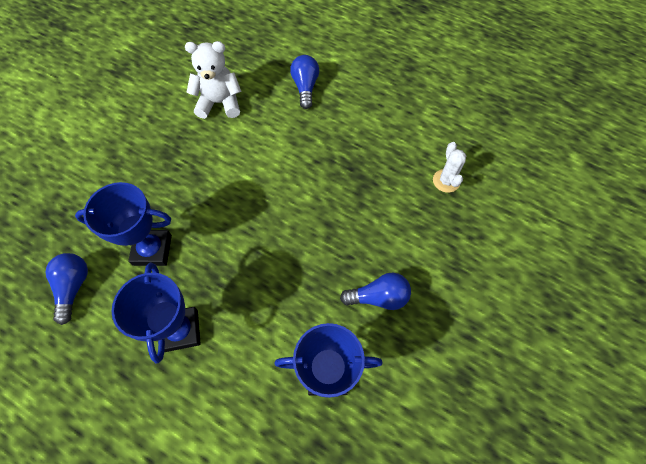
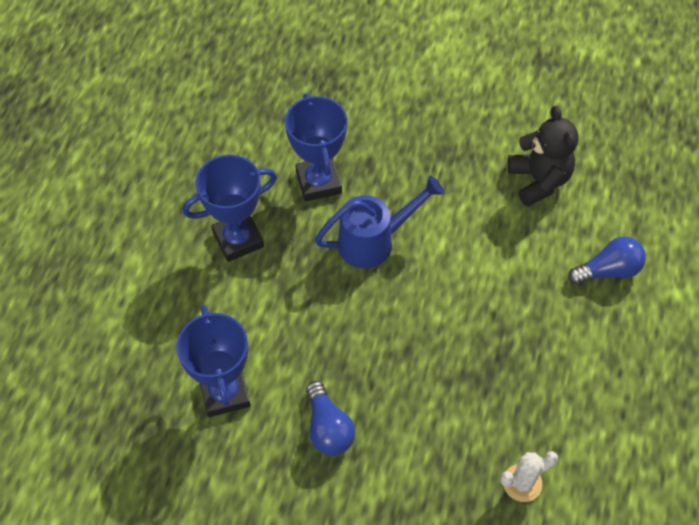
camera: 75 degrees right, 5 degrees down
blue light bulb [45,253,88,325] -> none
white teddy bear [185,41,241,119] -> black teddy bear [507,106,579,207]
none -> blue watering can [315,176,444,268]

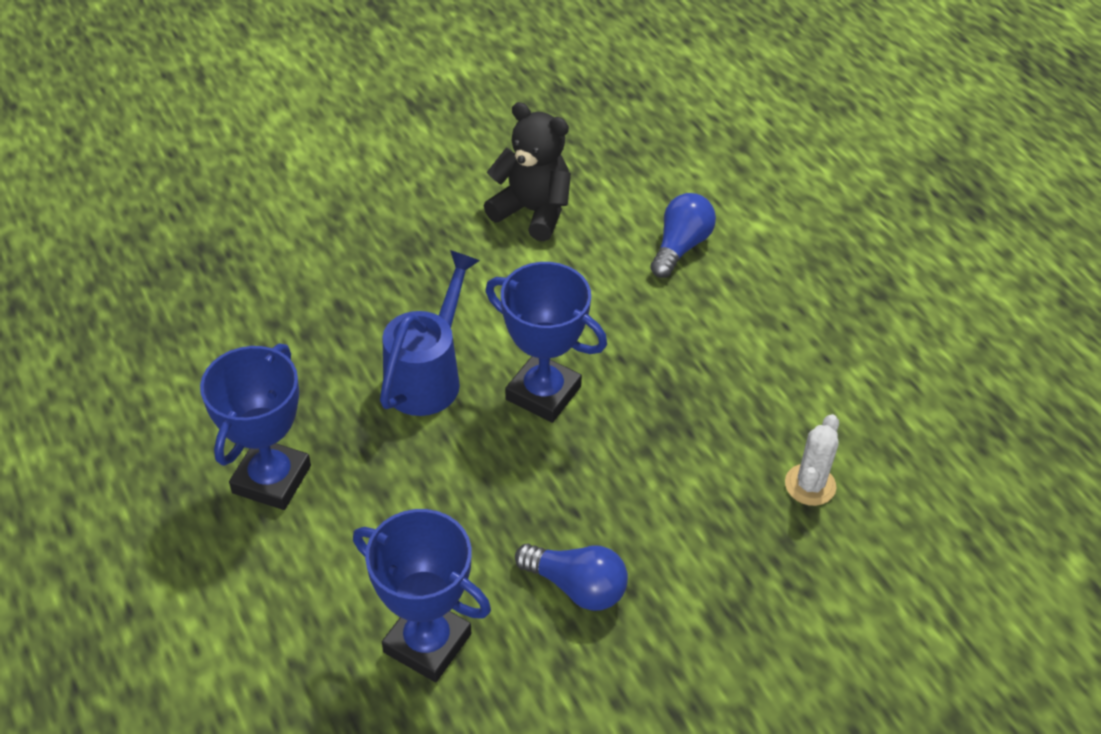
camera: 45 degrees left, 10 degrees down
blue trophy [285,93,347,201] -> blue trophy moved to [486,262,607,423]

